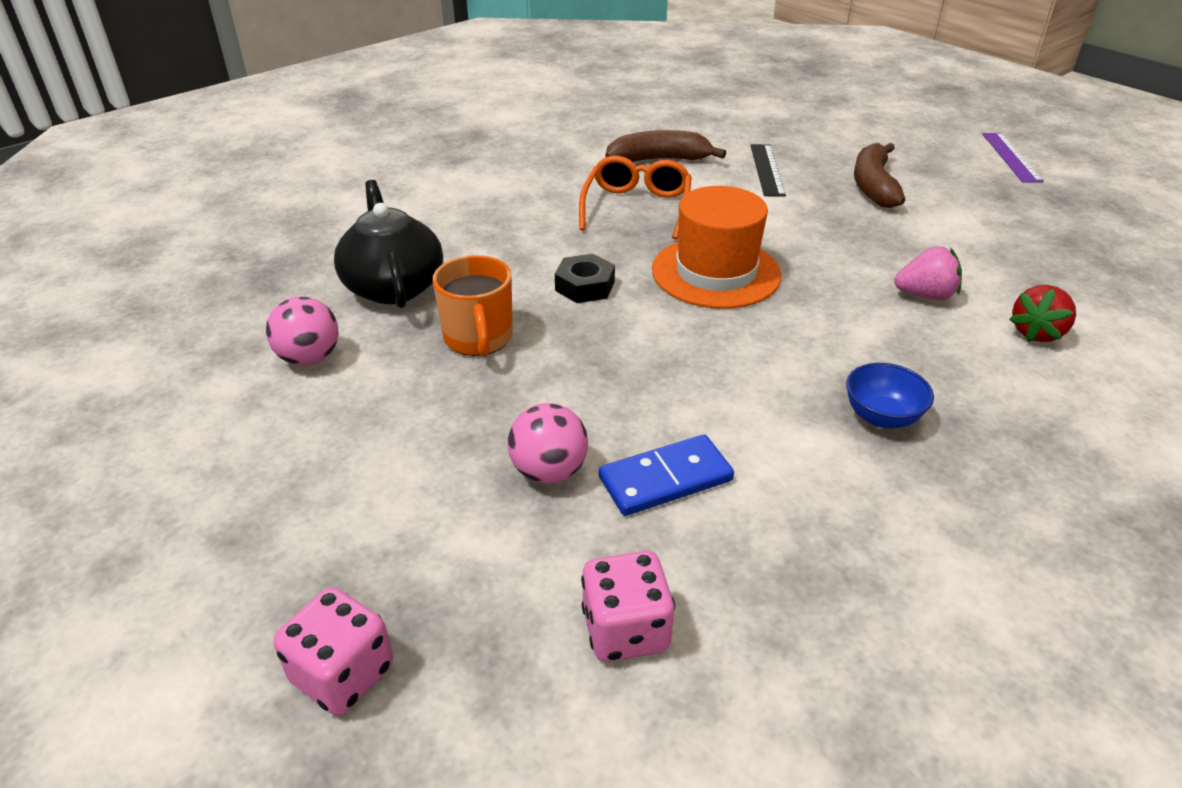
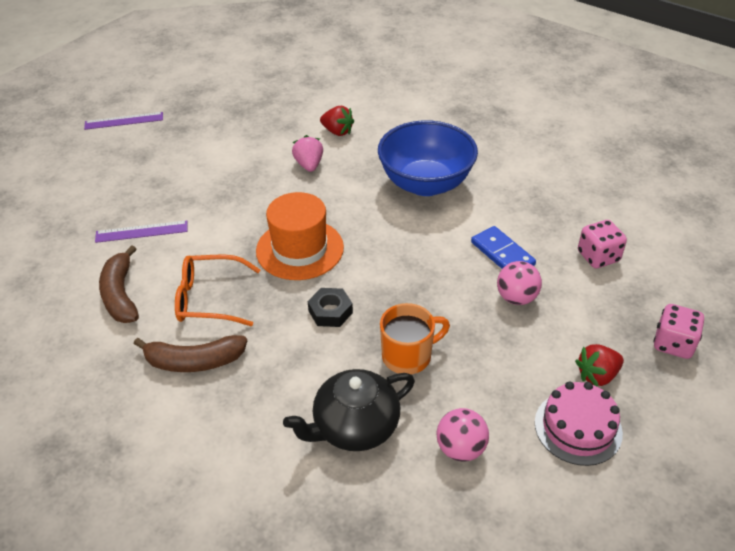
camera: 100 degrees left, 5 degrees up
black ruler [750,144,786,197] -> purple ruler [95,220,187,243]
blue bowl [846,363,934,428] -> blue bowl [378,120,478,196], size x2.30
brown banana [854,143,905,208] -> brown banana moved to [134,335,247,372]
none -> pink cake [535,381,623,466]
none -> red strawberry [575,344,624,387]

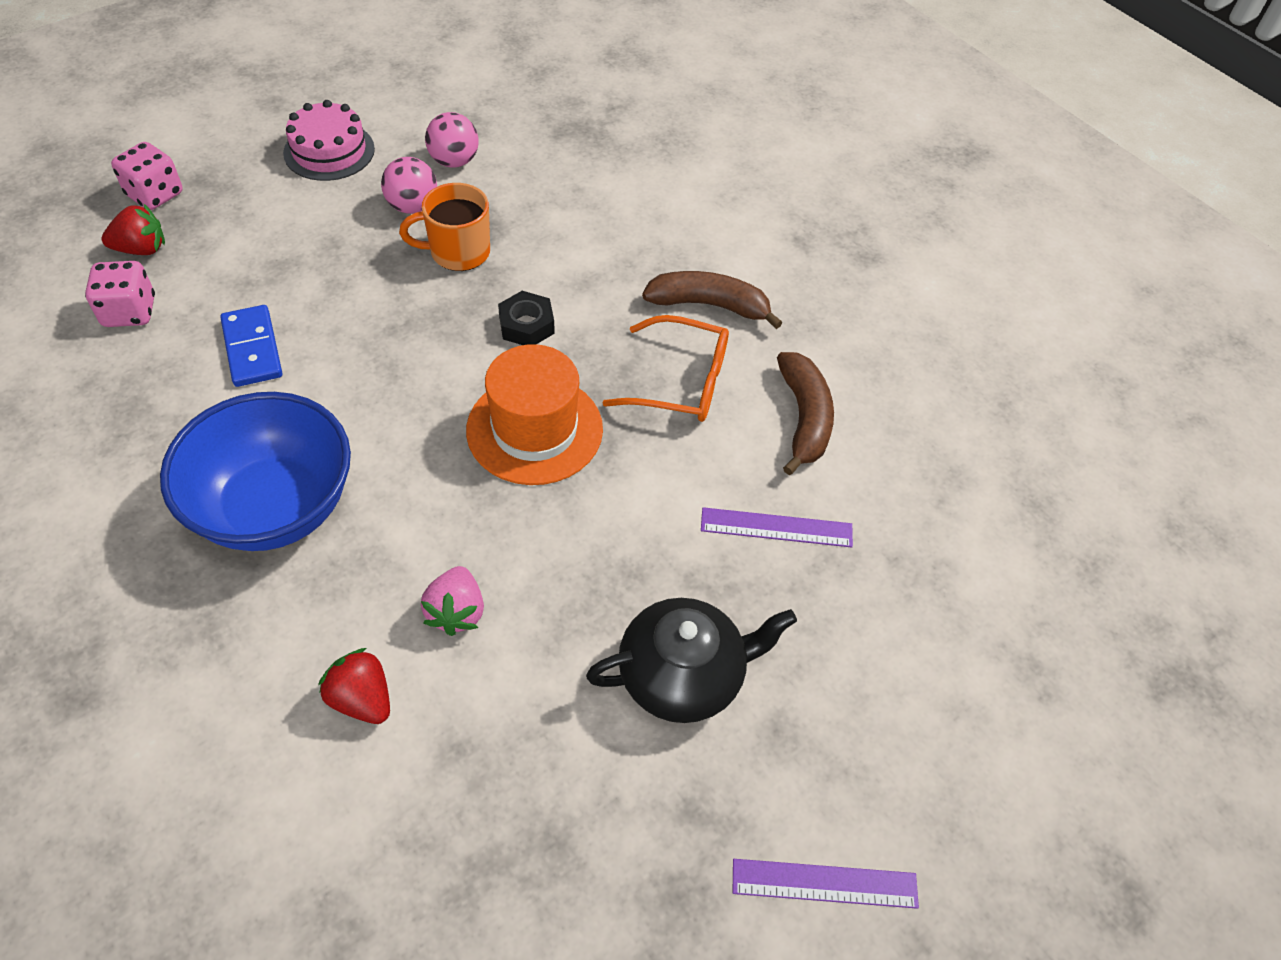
camera: 170 degrees left, 10 degrees up
black teapot [283,369,415,451] -> black teapot moved to [586,598,797,723]
pink ball [497,261,542,305] -> pink ball moved to [381,157,437,214]
red strawberry [575,344,624,387] -> red strawberry moved to [101,204,165,255]

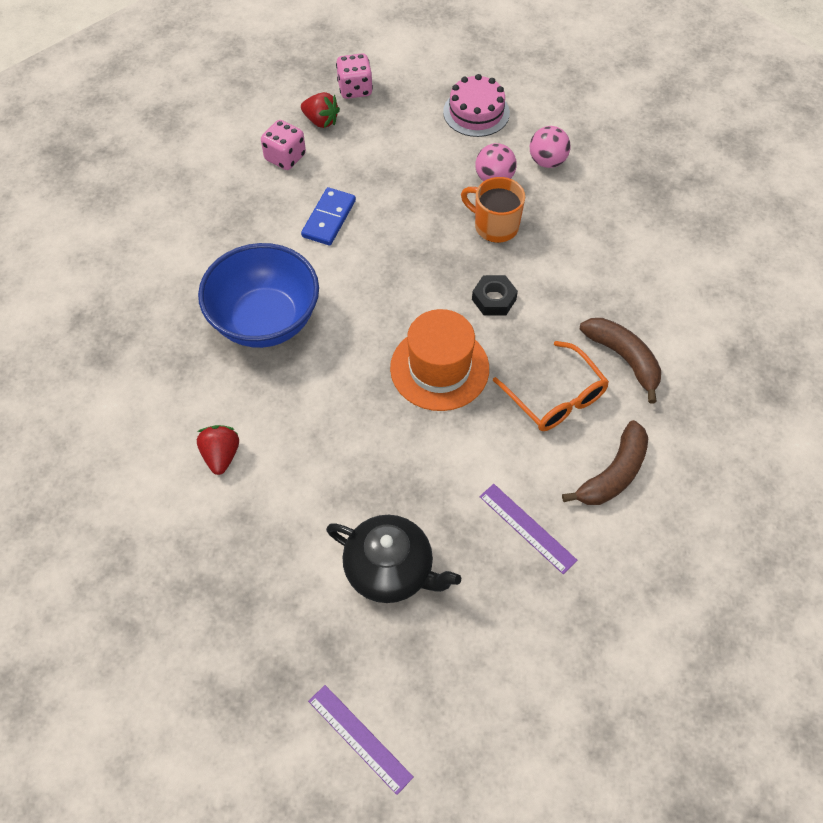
camera: 45 degrees right, 5 degrees up
pink strawberry [421,566,484,636] -> none

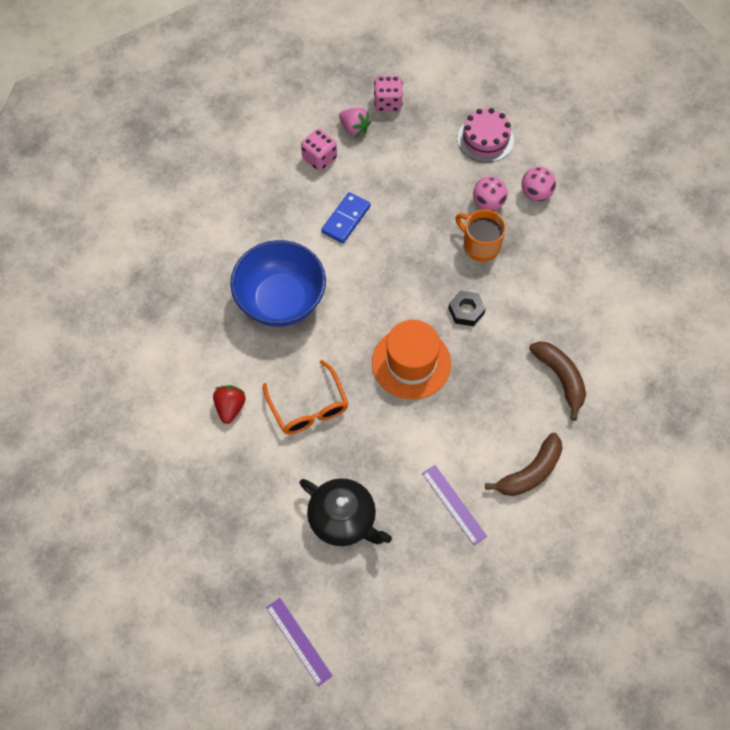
camera: 10 degrees right, 5 degrees up
red strawberry [301,92,340,128] -> pink strawberry [339,108,371,137]
orange glasses [493,341,609,431] -> orange glasses moved to [263,360,348,435]

